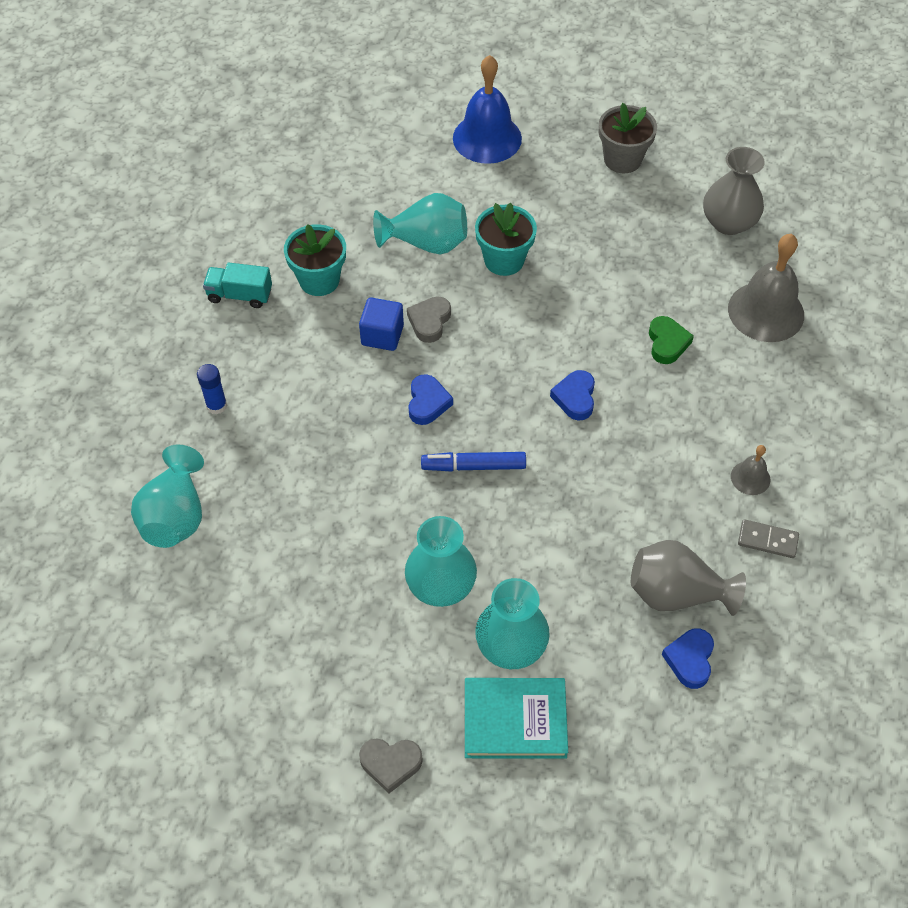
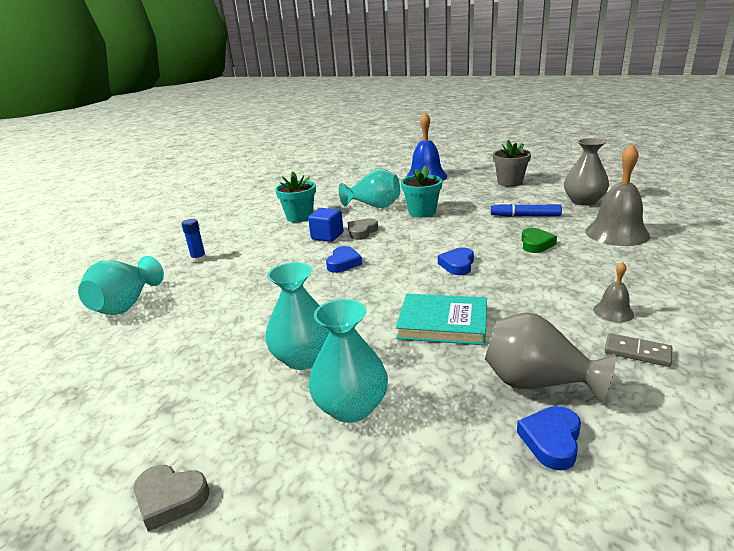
camera: 15 degrees right, 30 degrees down
turquoise truck [203,262,272,308] -> none
blue marker [421,452,526,472] -> blue marker moved to [491,203,562,217]
turquoise book [465,678,568,759] -> turquoise book moved to [396,293,487,345]

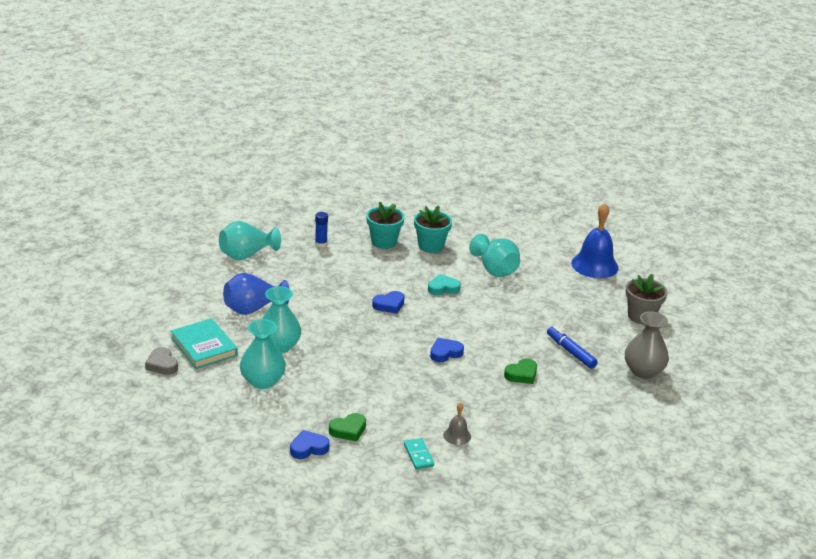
camera: 40 degrees right, 5 degrees up
blue cube [308,208,344,242] -> none
grey heart [348,218,378,240] -> turquoise heart [428,274,461,295]
turquoise book [396,293,487,345] -> turquoise book moved to [171,318,238,369]
turquoise flower pot [401,165,443,217] -> turquoise flower pot moved to [366,202,405,249]
grey vase [485,312,616,402] -> green heart [329,413,366,442]
grey bell [585,144,650,246] -> none
grey domino [605,333,672,367] -> turquoise domino [404,438,434,469]
none -> blue vase [223,273,289,315]

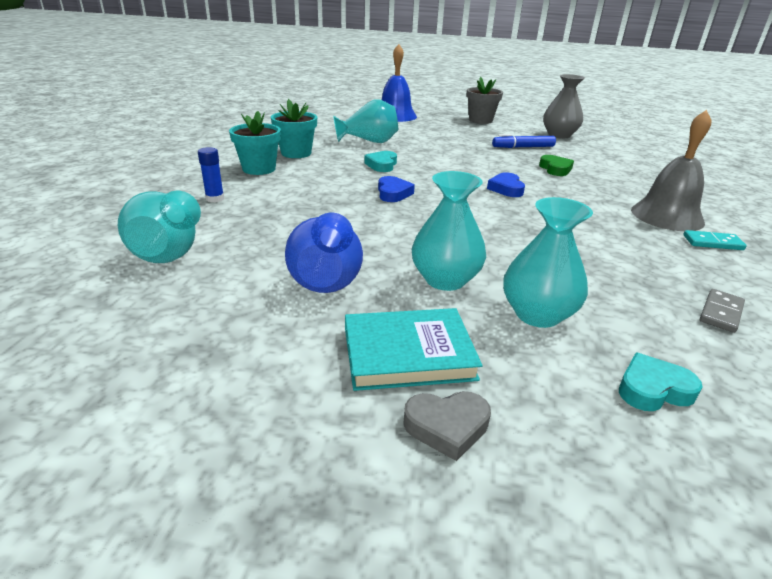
camera: 65 degrees left, 0 degrees up
blue heart [290,430,329,459] -> grey domino [700,289,745,333]
green heart [329,413,366,442] -> none
grey bell [443,402,471,445] -> grey bell [631,110,711,231], size x2.09
none -> turquoise heart [619,353,702,411]

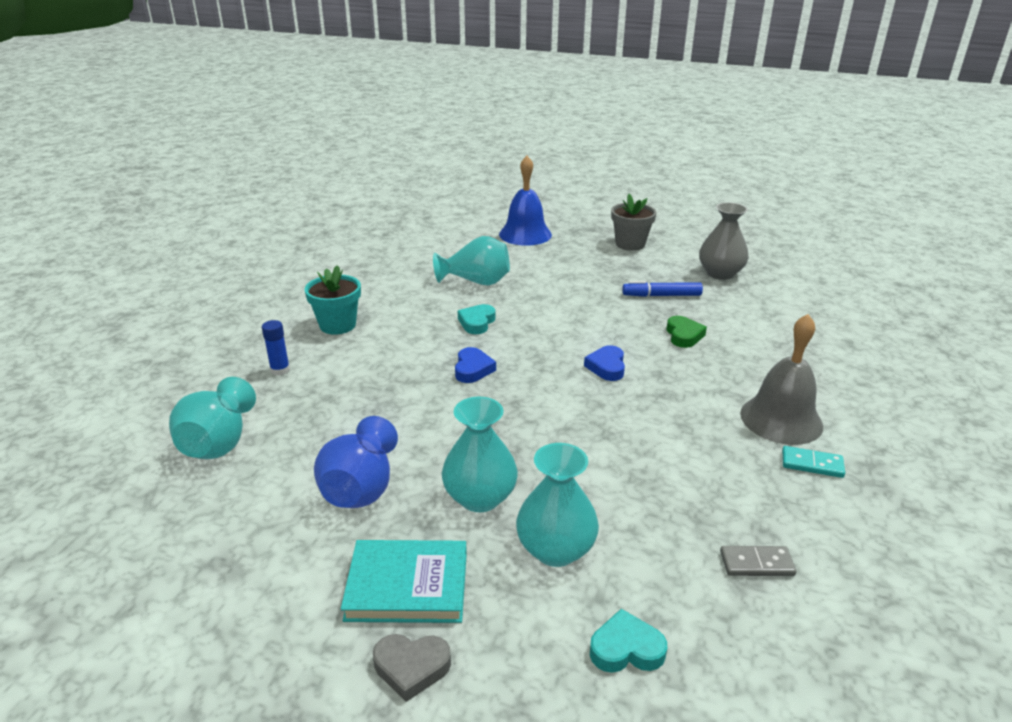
camera: 10 degrees right, 0 degrees up
turquoise flower pot [271,99,317,158] -> none
grey domino [700,289,745,333] -> grey domino turned 45 degrees clockwise [720,546,797,576]

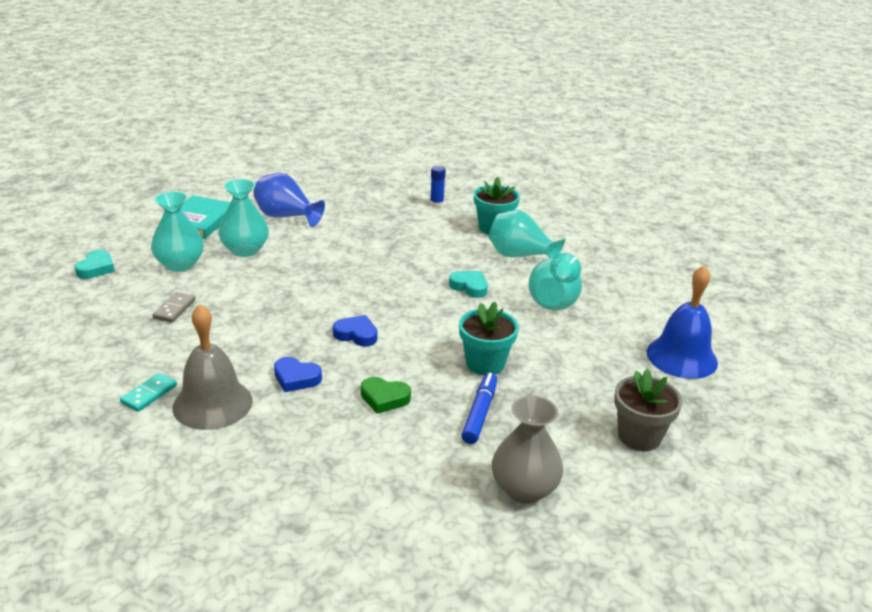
camera: 105 degrees right, 0 degrees up
turquoise vase [169,377,256,459] -> turquoise vase moved to [489,210,566,259]
grey heart [373,634,451,702] -> none
blue heart [455,347,496,383] -> blue heart moved to [274,357,322,392]
grey domino [720,546,797,576] -> grey domino moved to [152,292,195,323]
none -> turquoise flower pot [459,302,519,375]

